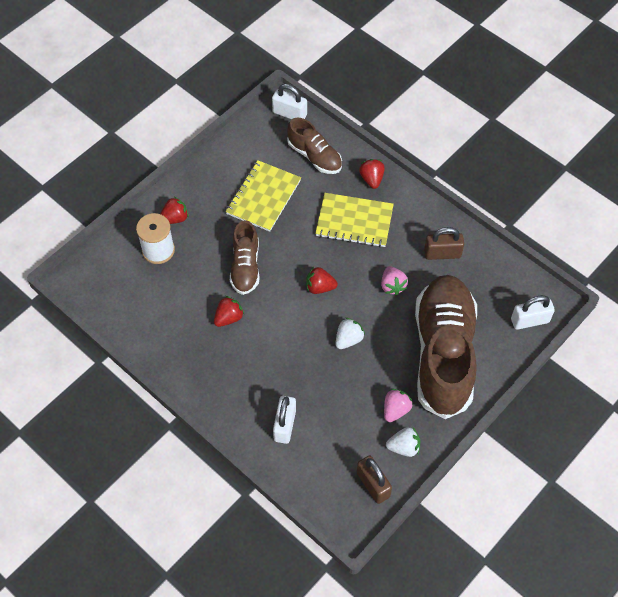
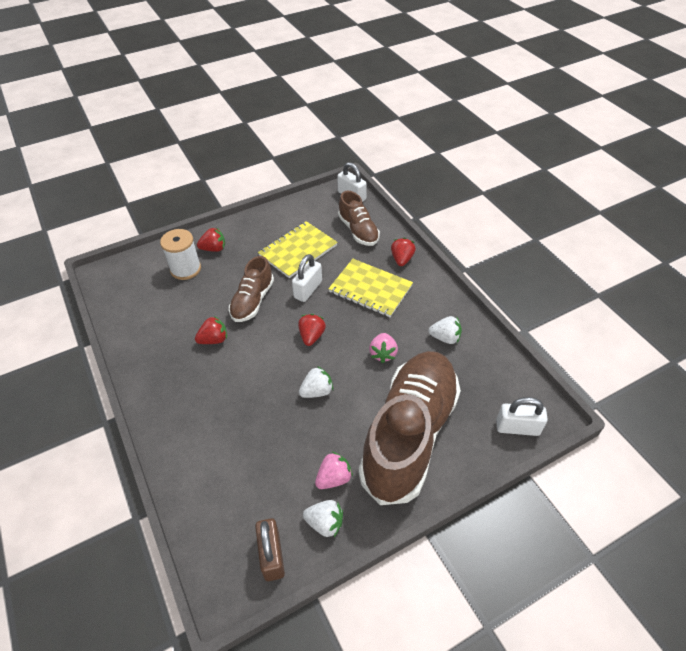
camera: 20 degrees right, 10 degrees down
white padlock [273,396,296,444] -> white padlock moved to [292,254,322,302]
red strawberry [306,267,338,294] -> red strawberry turned 75 degrees clockwise [298,314,326,346]
brown padlock [424,227,464,260] -> white strawberry [428,316,462,344]

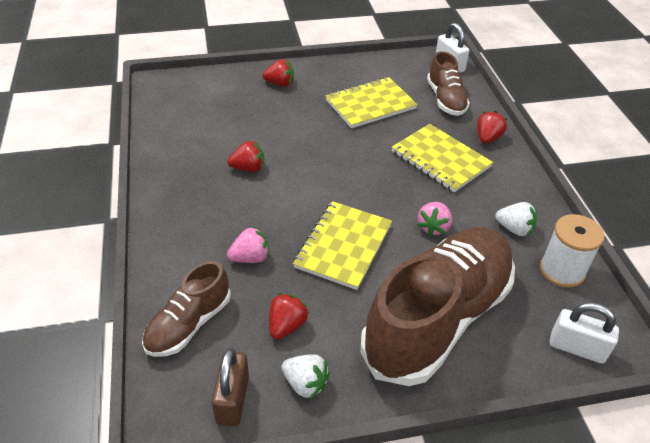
camera: 15 degrees right, 5 degrees down
white spool [160,229,201,280] -> white spool moved to [540,214,604,288]
brown shoe [229,256,274,322] -> brown shoe moved to [142,261,231,357]
white padlock [292,254,322,302] -> none
red strawberry [298,314,326,346] -> red strawberry moved to [269,293,309,339]
white strawberry [299,366,333,398] -> yellow notebook [293,201,392,290]
pink strawberry [315,452,353,489] -> pink strawberry moved to [227,226,269,263]

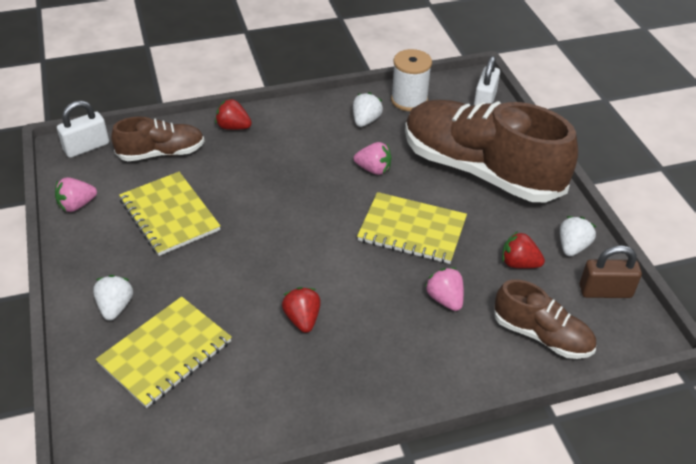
camera: 95 degrees left, 0 degrees up
red strawberry [262,59,294,87] -> white strawberry [93,275,133,321]
yellow notebook [392,124,493,192] -> yellow notebook moved to [96,296,232,408]
none -> pink strawberry [55,177,97,212]

